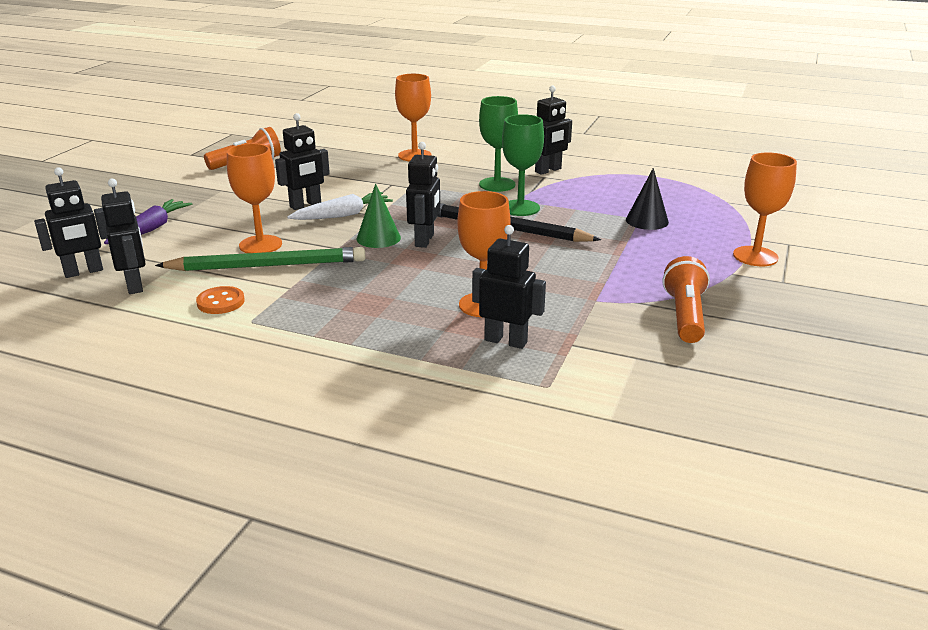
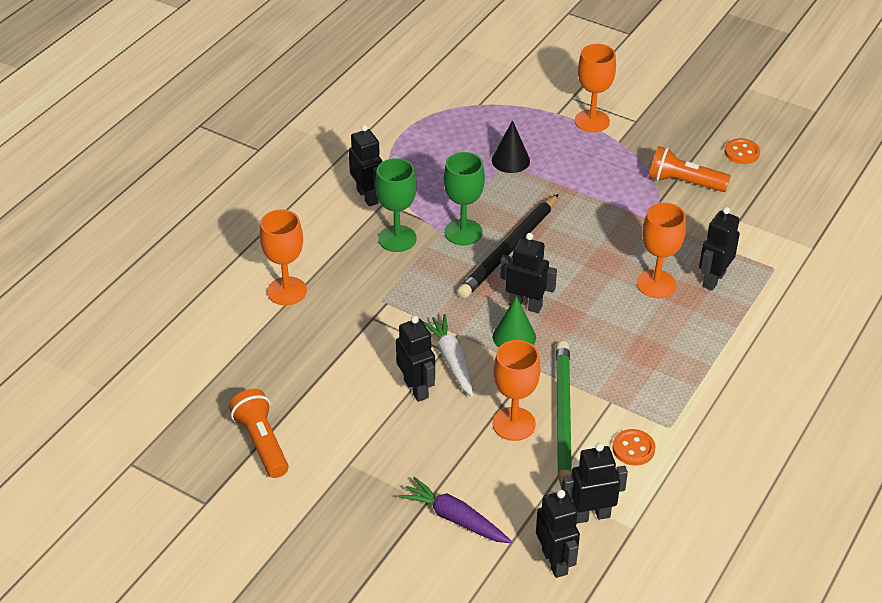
camera: 80 degrees left, 15 degrees up
none -> orange button [725,138,760,164]

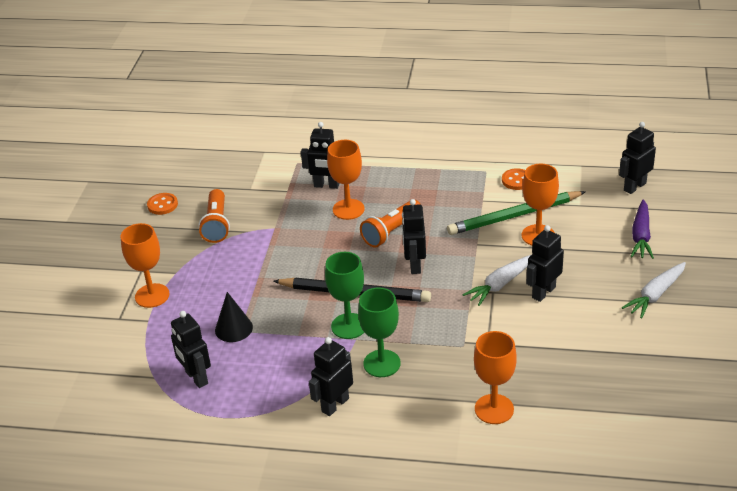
camera: 110 degrees left, 5 degrees down
orange flashlight [229,389,288,478] -> orange flashlight moved to [360,200,421,248]
green cone [493,296,536,348] -> none
black robot [561,443,628,524] -> black robot moved to [171,311,211,388]
none -> white carrot [622,262,686,318]

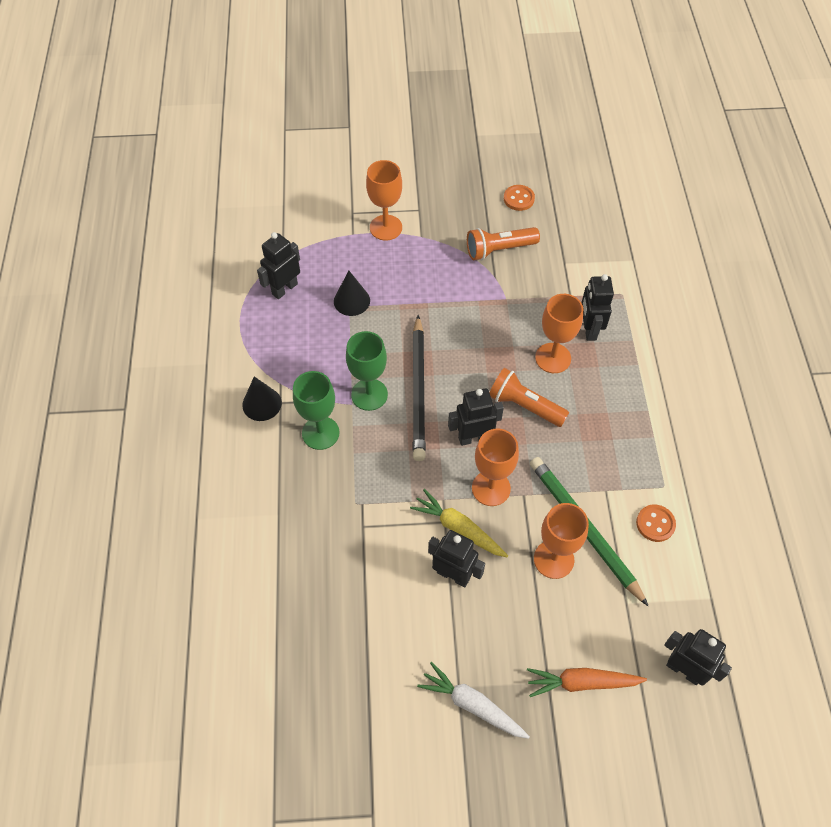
camera: 75 degrees right, 20 degrees up
black robot [309,337,353,416] -> black cone [242,376,282,421]
white carrot [462,255,531,306] -> yellow carrot [410,489,508,557]
orange goblet [474,331,517,424] -> orange goblet moved to [472,429,519,506]
purple carrot [631,199,654,259] -> orange carrot [527,668,647,697]

